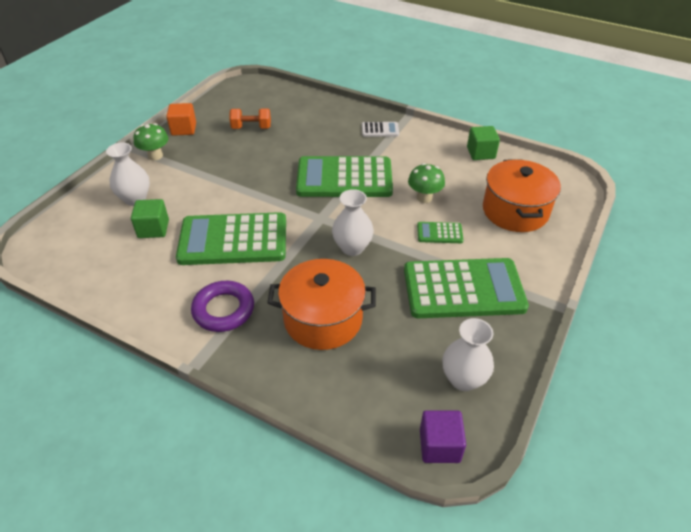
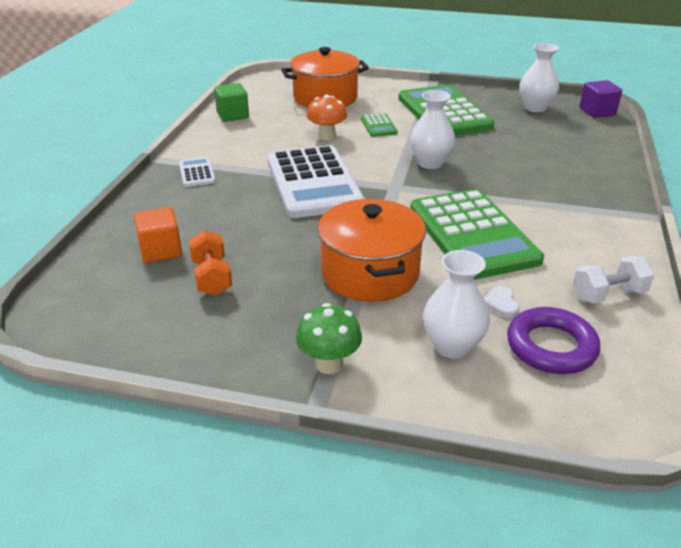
camera: 105 degrees left, 10 degrees down
green cube [131,199,169,238] -> white heart [484,286,520,318]
orange cube [166,103,196,136] -> orange cube moved to [134,207,182,263]
purple ring [191,281,254,332] -> purple ring moved to [507,307,600,374]
orange pot [267,259,376,350] -> orange pot moved to [318,199,426,302]
green calculator [296,156,393,197] -> white calculator [268,145,364,218]
green mushroom [408,163,445,203] -> orange mushroom [307,95,347,140]
none -> white dumbbell [573,256,655,304]

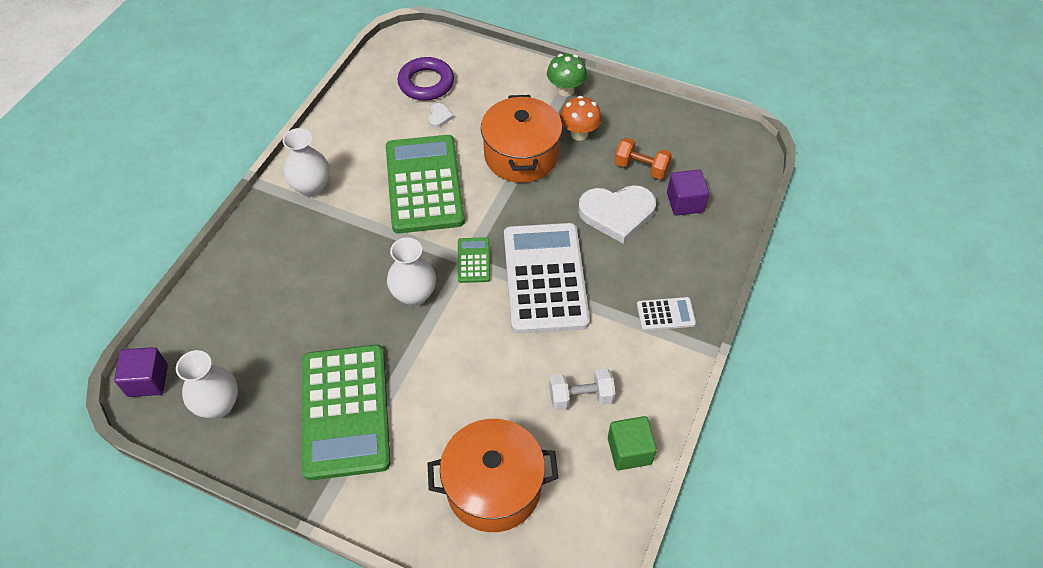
camera: 170 degrees left, 20 degrees up
orange cube [134,207,182,263] -> purple cube [667,170,709,216]
white calculator [179,157,216,187] -> white calculator turned 90 degrees counterclockwise [637,297,696,331]
orange dumbbell [189,230,232,296] -> orange dumbbell turned 60 degrees counterclockwise [614,138,672,179]
orange mushroom [307,95,347,140] -> orange mushroom moved to [560,96,602,141]
green calculator [361,113,398,137] -> green calculator moved to [458,237,490,283]
white vase [423,250,490,359] -> white vase moved to [282,128,330,197]
white dumbbell [573,256,655,304] -> white dumbbell moved to [549,368,615,410]
none -> white heart [578,185,656,244]

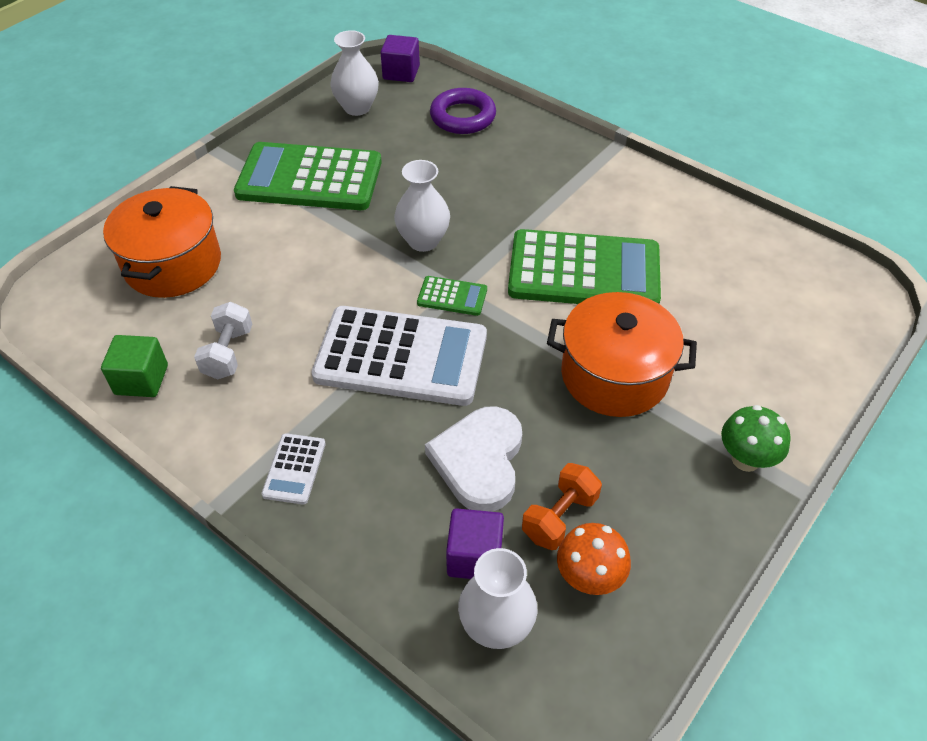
camera: 105 degrees right, 5 degrees down
white vase [282,128,330,197] -> white vase moved to [458,548,537,649]
purple ring [398,57,454,101] -> purple ring moved to [430,88,496,134]
white heart [428,103,454,128] -> none
orange mushroom [560,96,602,141] -> orange mushroom moved to [557,523,631,595]

